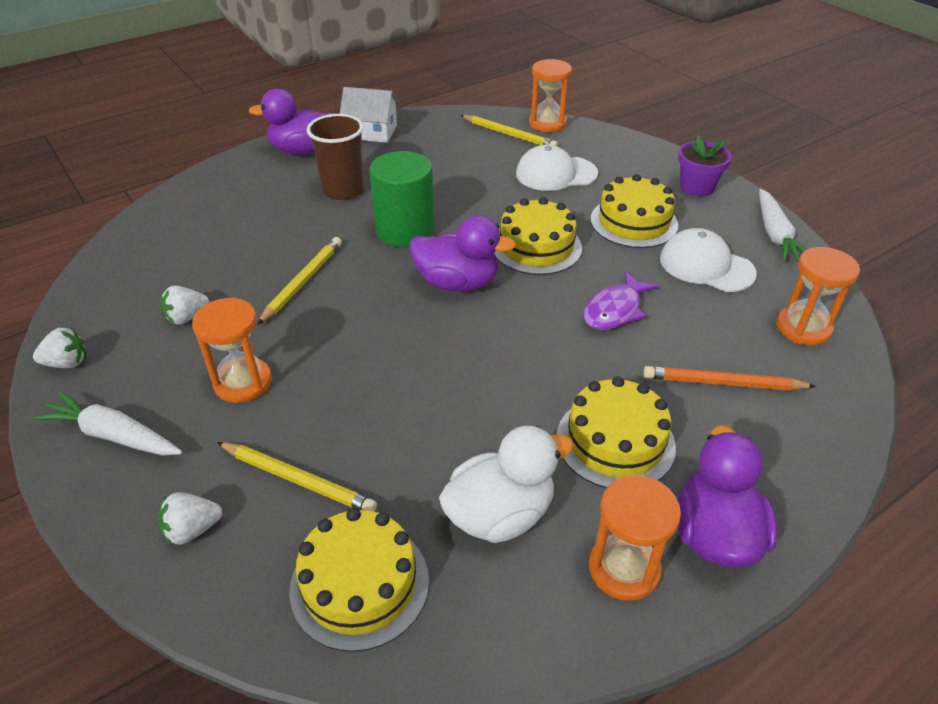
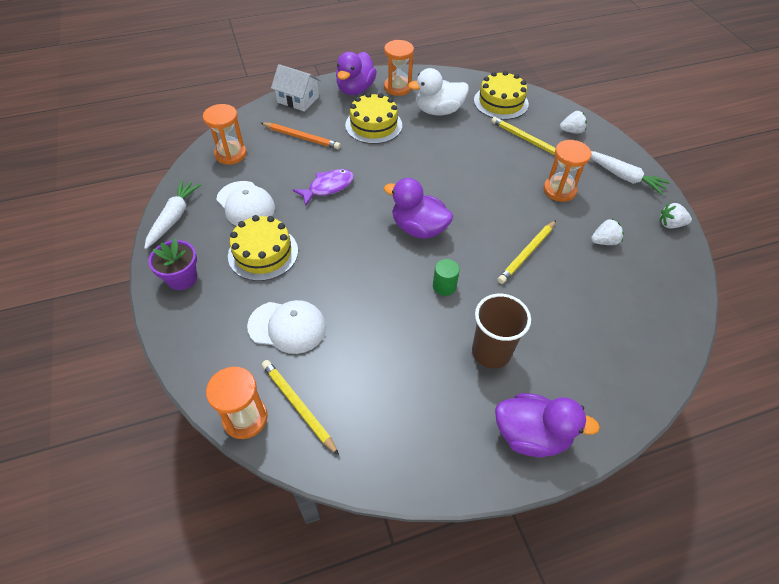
camera: 165 degrees left, 10 degrees up
white house [340,87,399,143] -> white house moved to [271,64,321,112]
green cylinder [369,151,434,247] -> green cylinder [433,259,460,296], size x0.49
yellow cake [494,197,582,275] -> none

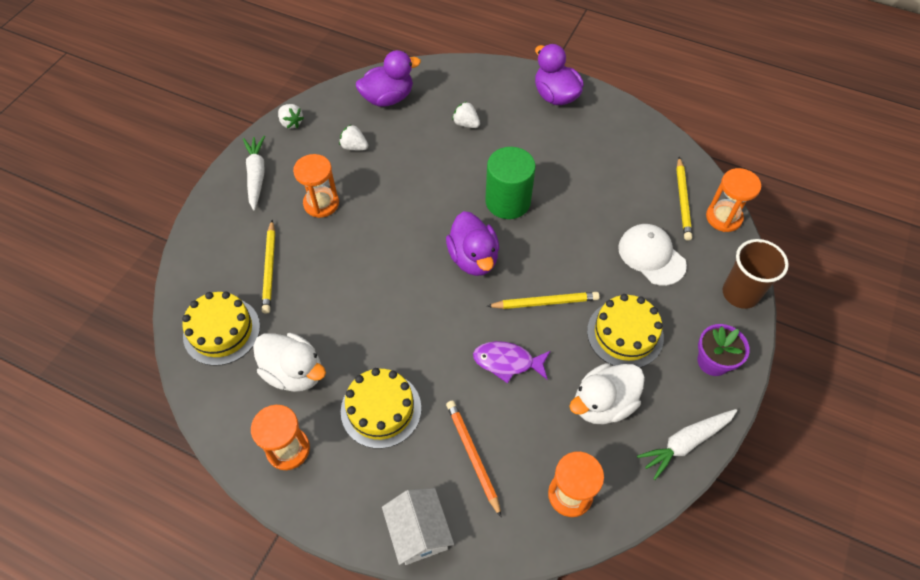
camera: 135 degrees left, 5 degrees up
white cap [216,181,275,226] -> white duck [569,363,645,424]
purple duck [336,52,377,95] -> purple duck moved to [356,50,421,107]
green cylinder [433,259,460,296] -> green cylinder [485,147,536,219], size x2.04
brown cup [472,294,531,368] -> brown cup moved to [723,239,789,309]
yellow pencil [497,220,556,284] -> yellow pencil moved to [487,292,600,309]
white strawberry [560,111,587,134] -> white strawberry moved to [452,101,480,128]

